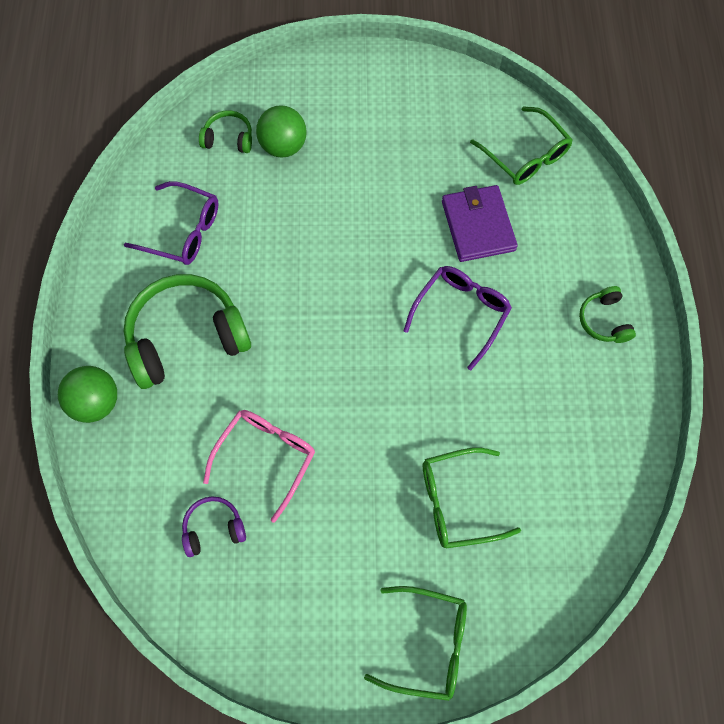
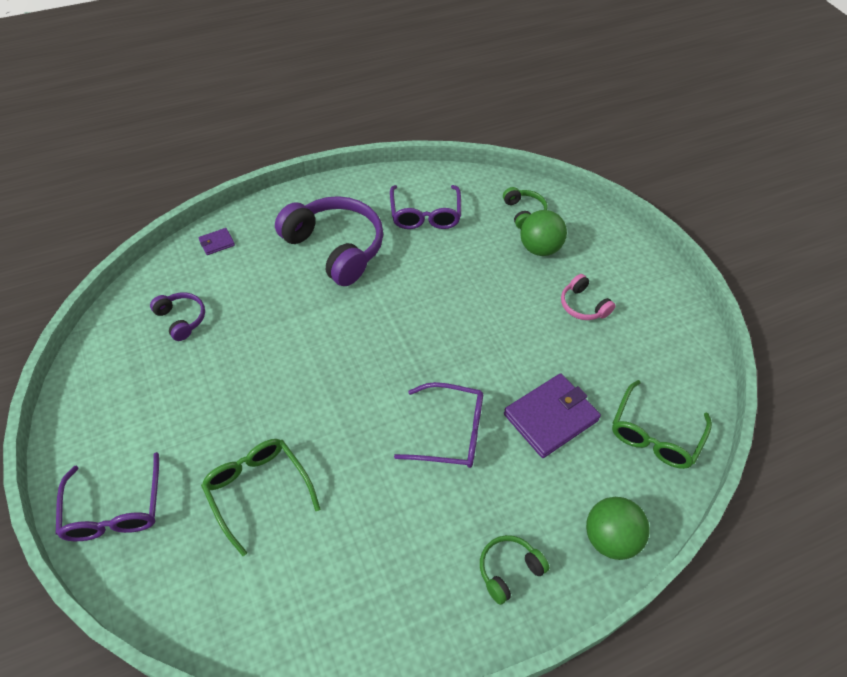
camera: 65 degrees right, 15 degrees down
green ball [58,366,117,423] -> green ball moved to [586,497,650,560]
green headphones [124,274,251,389] -> purple headphones [275,196,383,286]
pink glasses [203,410,315,523] -> none
green glasses [364,586,467,701] -> purple glasses [55,452,159,541]
none -> purple wallet [198,228,235,255]
none -> pink headphones [561,274,616,320]

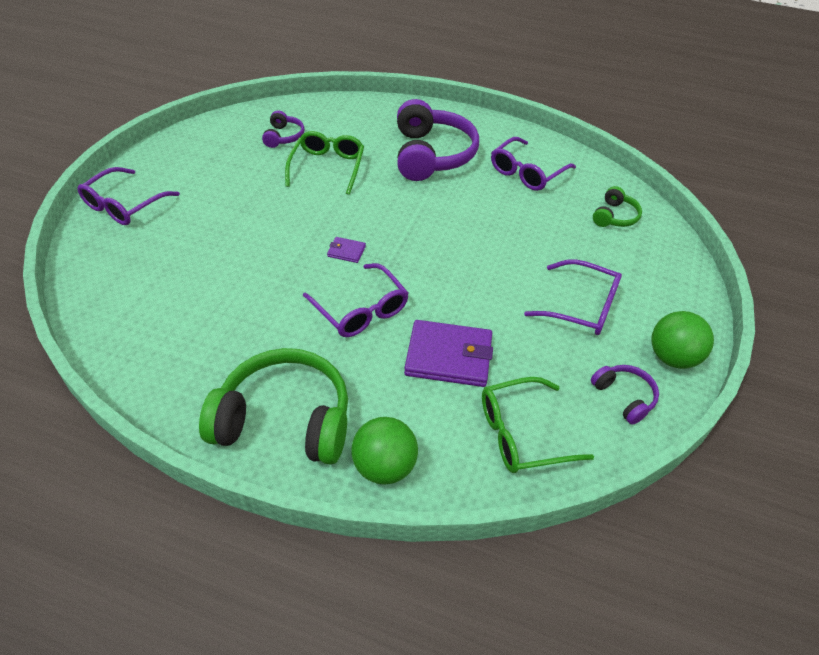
camera: 45 degrees right, 5 degrees down
purple wallet [198,228,235,255] -> purple wallet moved to [327,237,366,263]
green glasses [201,439,320,556] -> green glasses moved to [285,131,364,195]
green headphones [480,535,549,605] -> green headphones [199,348,348,465], size x2.10
green ball [520,210,567,256] -> green ball moved to [651,311,714,369]
pink headphones [561,274,616,320] -> purple glasses [524,259,622,335]
none -> purple headphones [591,365,659,425]

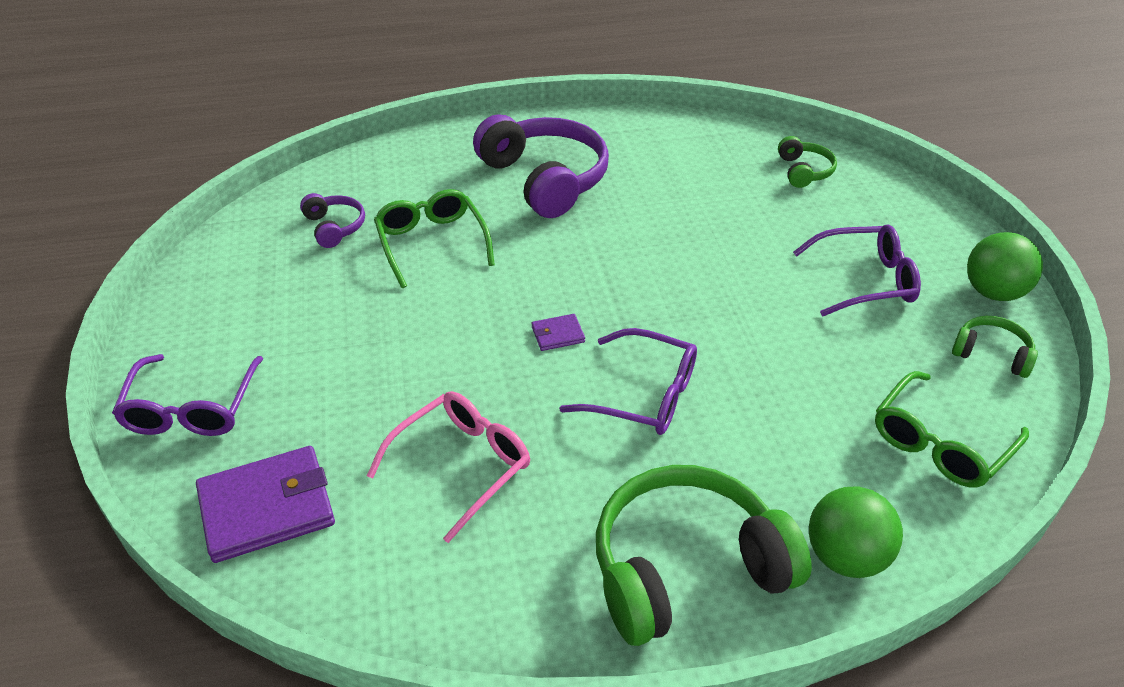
camera: 30 degrees left, 5 degrees down
purple wallet [404,320,493,387] -> purple wallet moved to [196,446,335,563]
purple glasses [491,137,576,191] -> none
purple headphones [591,365,659,425] -> green headphones [952,316,1038,378]
none -> pink glasses [367,391,530,543]

